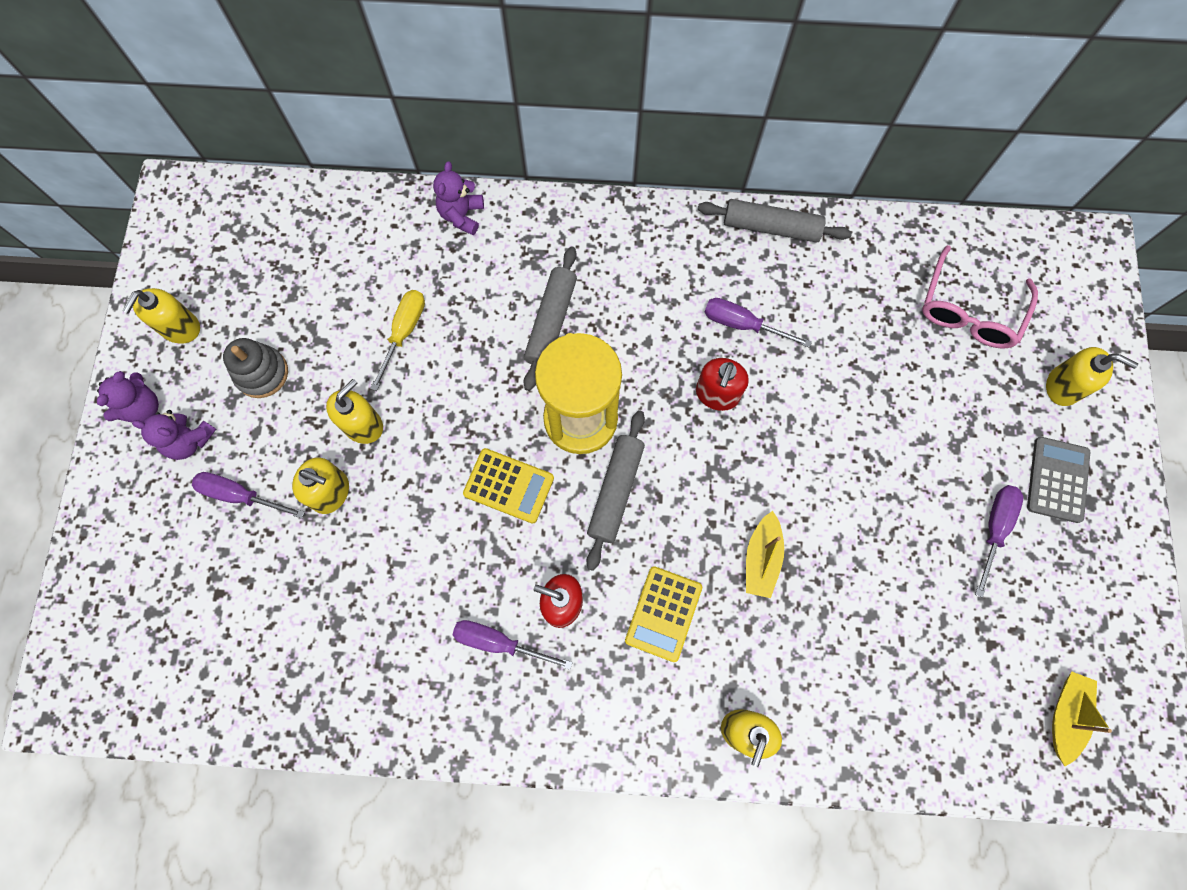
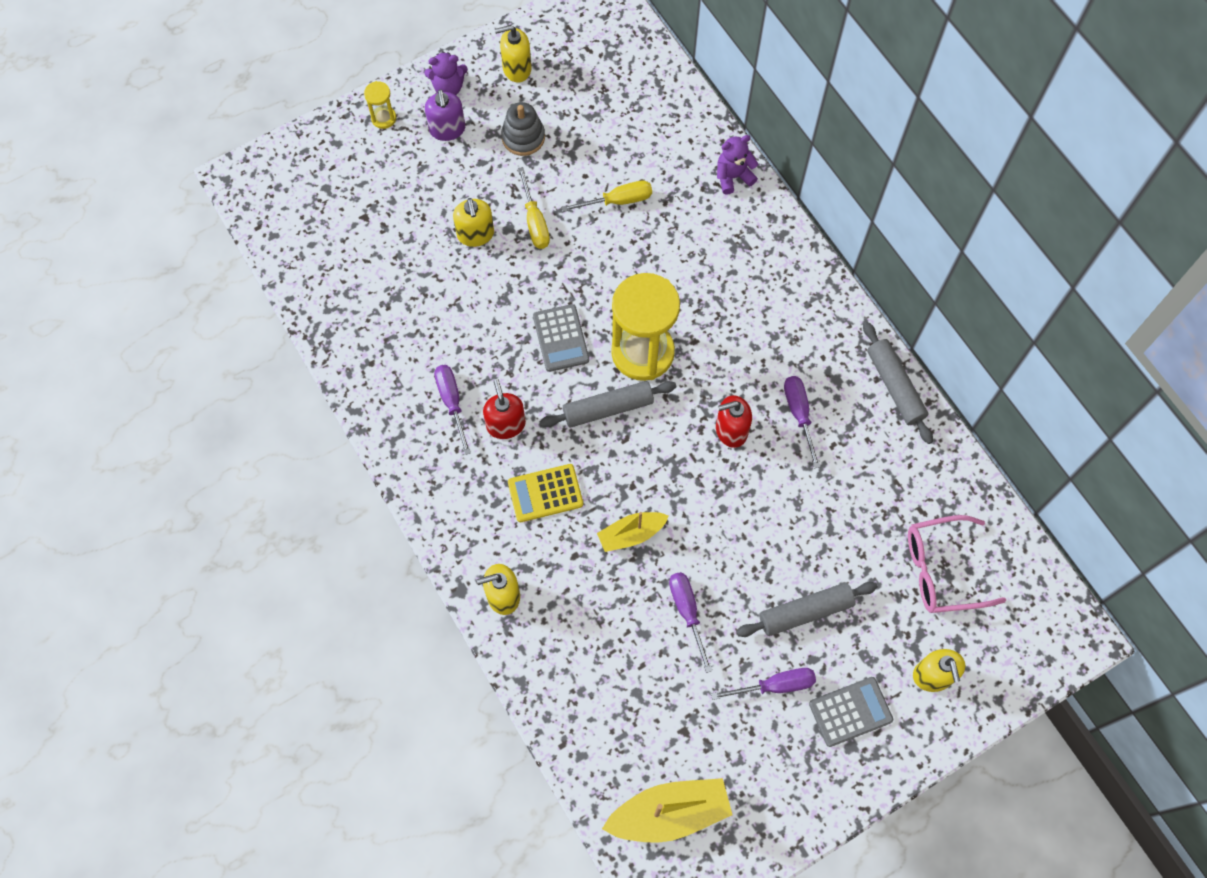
camera: 55 degrees right, 5 degrees down
purple teddy bear [132,410,216,460] -> purple soap dispenser [425,89,465,141]
purple screwdriver [192,472,305,519] -> purple screwdriver moved to [669,572,712,673]
yellow soap dispenser [326,379,383,444] -> yellow screwdriver [518,167,550,249]
yellow calculator [463,448,554,524] -> grey calculator [533,304,589,372]
grey rolling pin [523,246,577,391] -> grey rolling pin moved to [736,582,878,637]
yellow boat [1052,672,1112,766] -> yellow boat [602,778,733,842], size x1.63
none -> yellow hourglass [364,81,396,129]

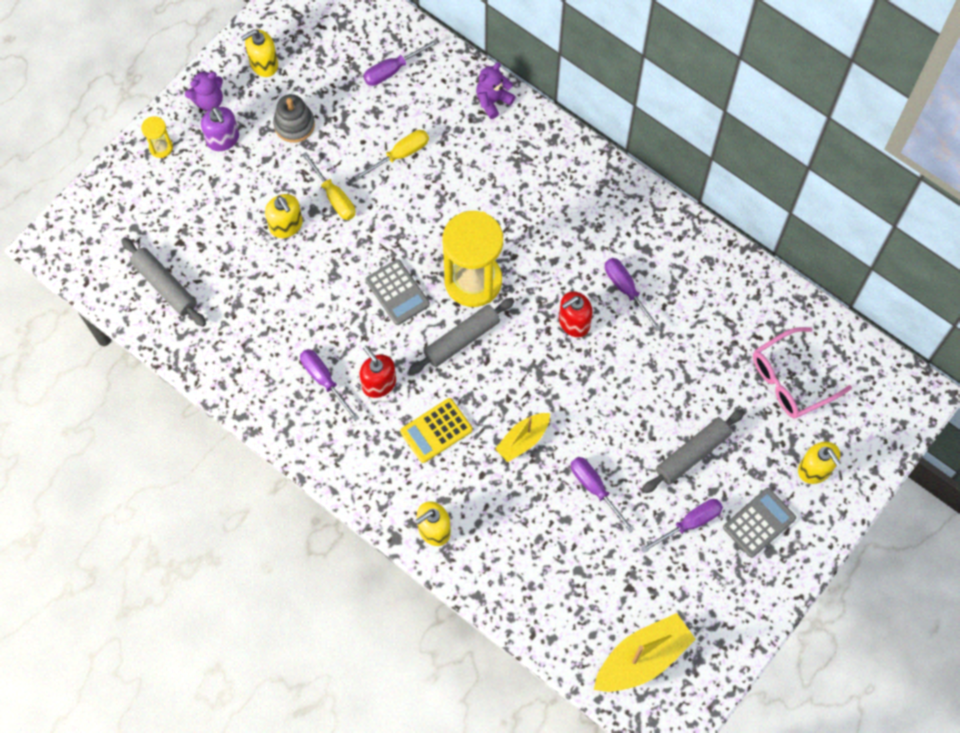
camera: 20 degrees left, 0 degrees up
grey rolling pin [863,322,933,444] -> grey rolling pin moved to [121,237,206,327]
none -> purple screwdriver [363,39,438,86]

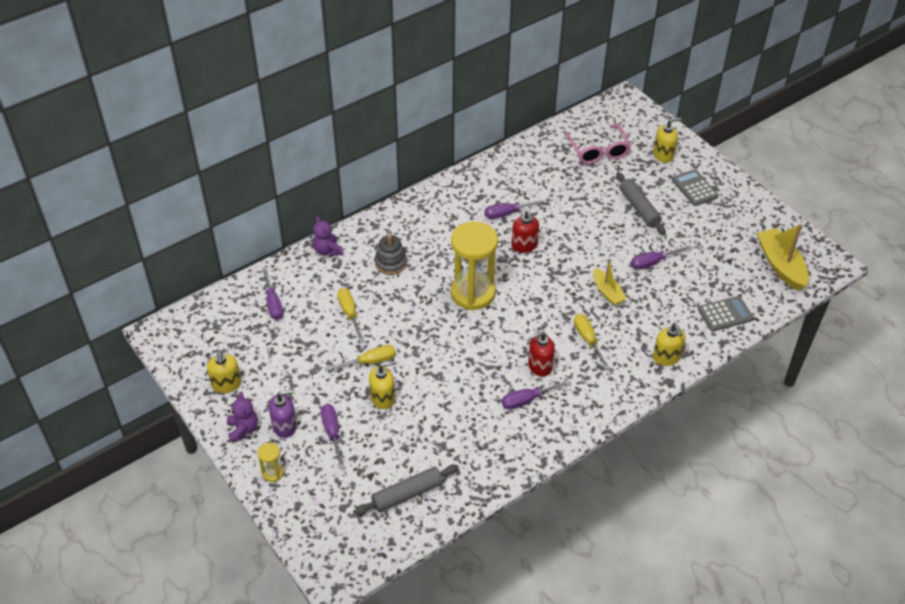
camera: 75 degrees left, 20 degrees down
grey stacking toy [273,94,315,143] -> grey stacking toy moved to [375,235,407,275]
grey calculator [365,259,430,325] -> grey calculator moved to [698,296,754,331]
yellow calculator [400,398,473,463] -> yellow screwdriver [574,314,610,369]
grey rolling pin [409,298,515,375] -> none
purple screwdriver [641,499,723,553] -> purple screwdriver moved to [321,404,345,469]

